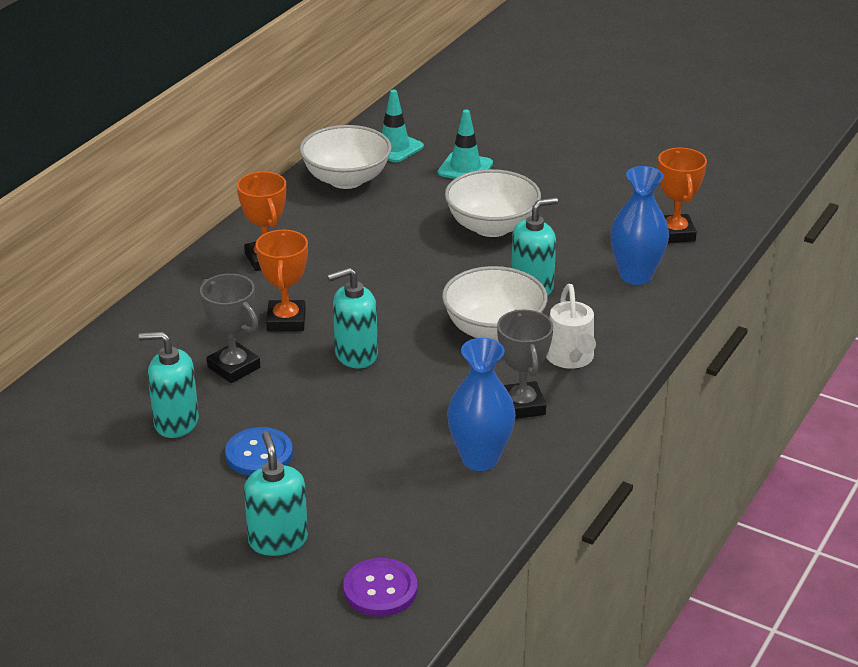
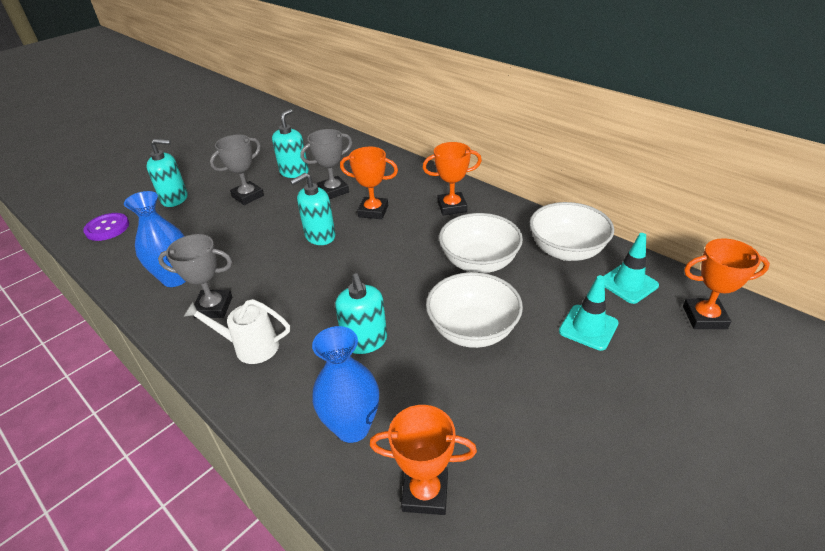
camera: 105 degrees right, 5 degrees up
blue button [225,427,293,476] -> grey trophy [210,135,264,205]
turquoise soap dispenser [327,267,378,369] -> turquoise soap dispenser turned 120 degrees counterclockwise [290,173,336,245]
white bowl [442,266,548,341] -> white bowl moved to [439,213,523,273]
none -> orange trophy [683,238,770,329]

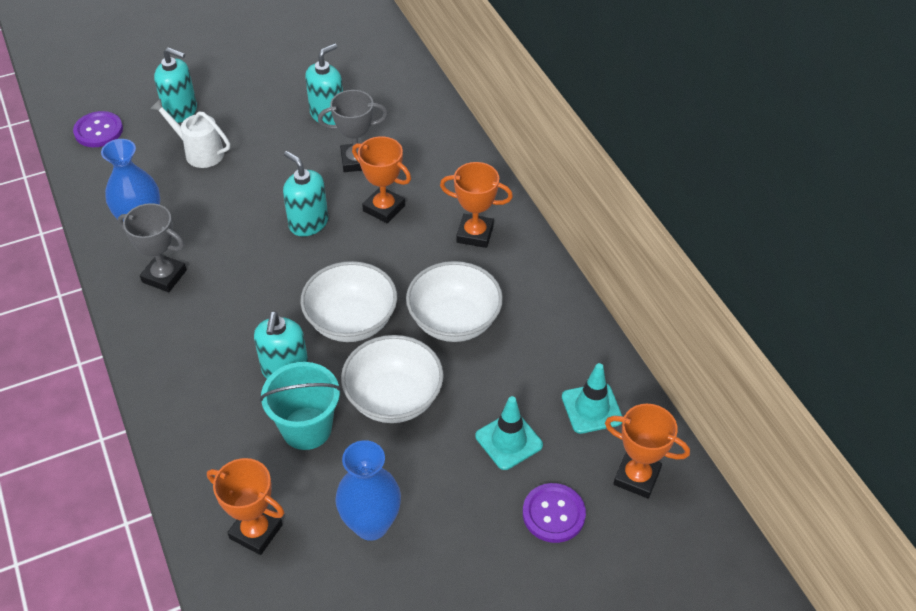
camera: 20 degrees right, 10 degrees up
white watering can [183,299,290,364] -> white watering can moved to [150,98,230,168]
grey trophy [210,135,264,205] -> none
turquoise soap dispenser [290,173,336,245] -> turquoise soap dispenser turned 60 degrees clockwise [283,151,328,236]
blue vase [312,326,379,443] -> blue vase moved to [335,440,401,541]
white bowl [530,202,614,261] -> white bowl moved to [301,261,397,342]
none -> turquoise bucket [260,362,341,450]
none -> purple button [523,483,586,543]

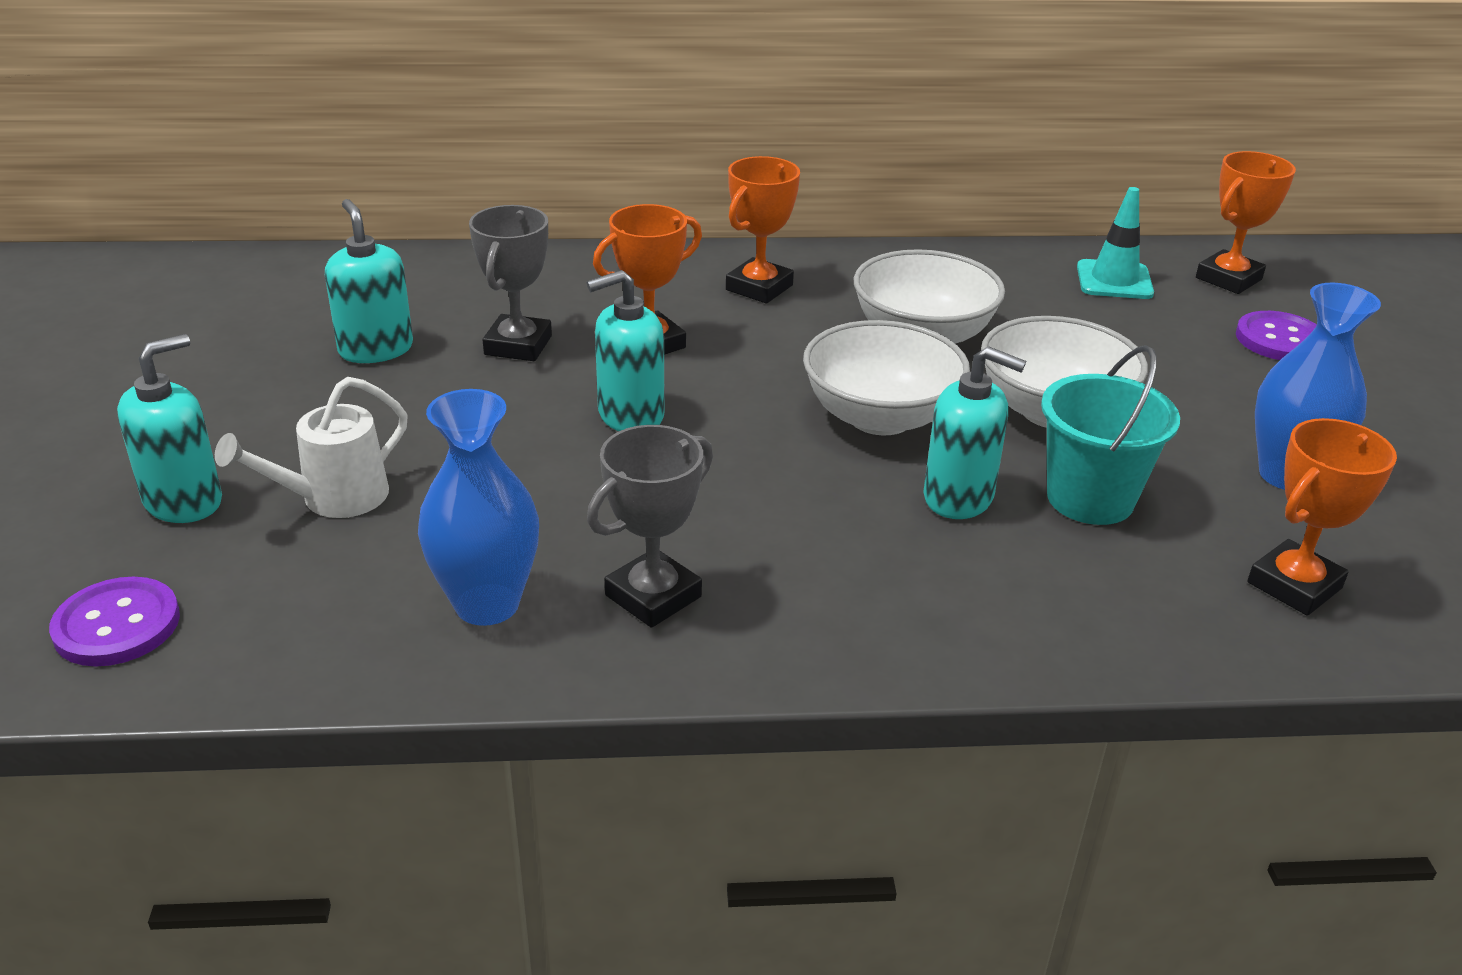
camera: 70 degrees left, 15 degrees down
turquoise traffic cone [475,396,543,470] -> none

